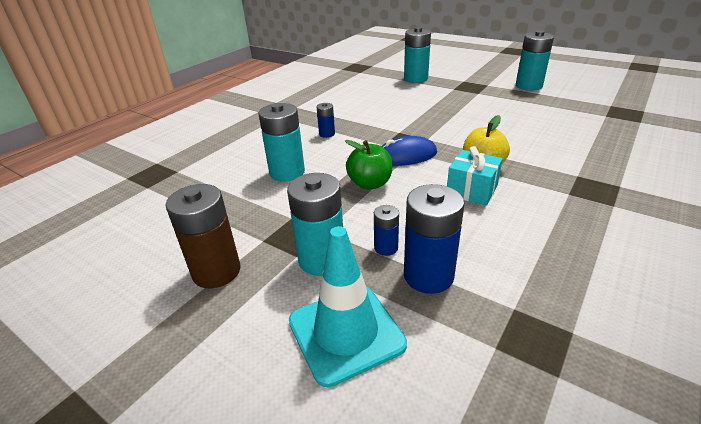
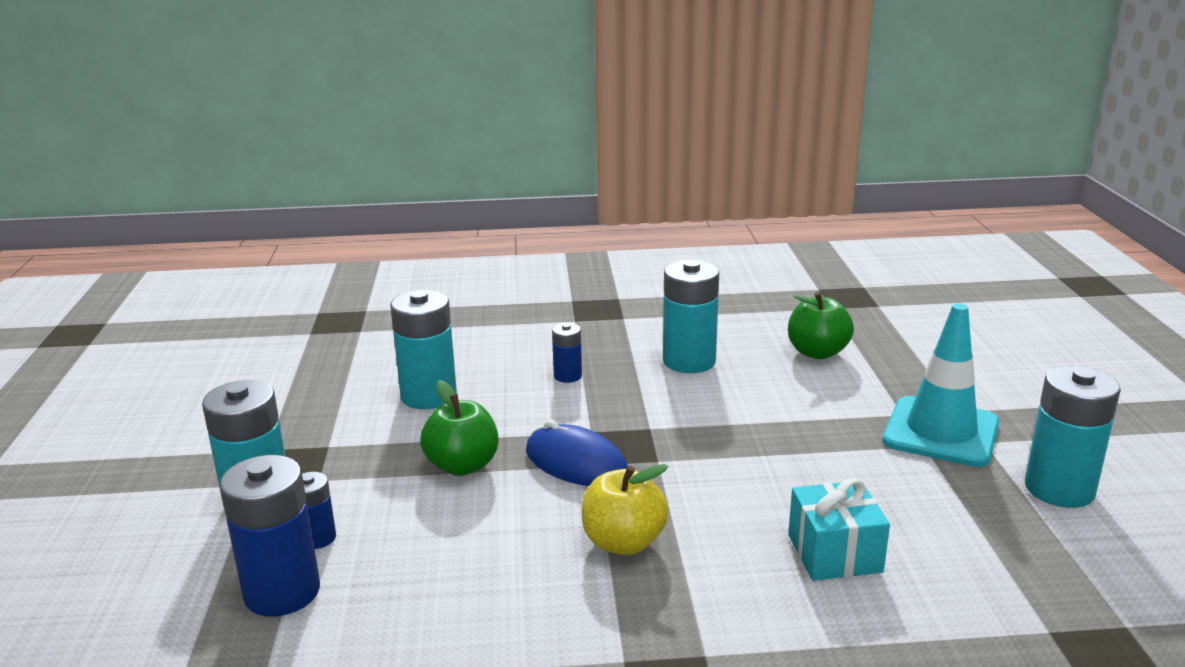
camera: 50 degrees right, 10 degrees down
brown battery [165,184,240,288] -> none
turquoise traffic cone [289,226,407,387] -> turquoise traffic cone moved to [883,303,999,467]
turquoise battery [404,27,431,83] -> turquoise battery moved to [663,260,719,373]
turquoise gift [447,146,503,206] -> turquoise gift moved to [788,478,890,581]
none -> green apple [788,292,854,359]

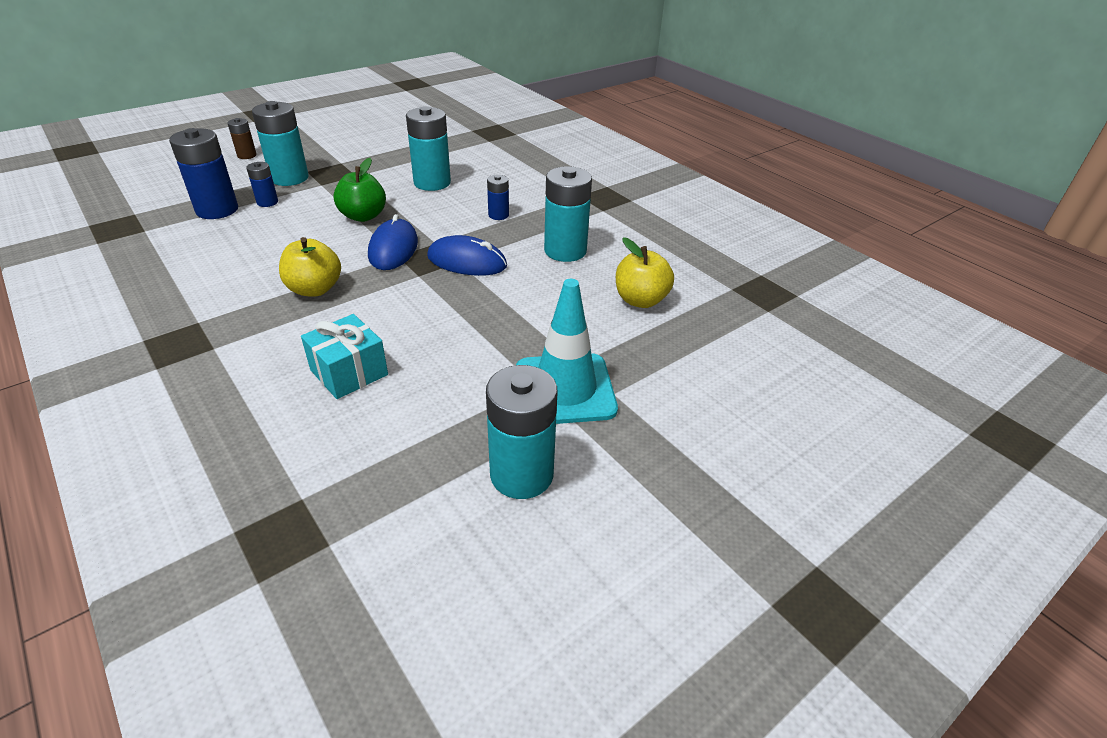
camera: 55 degrees right, 15 degrees up
green apple [788,292,854,359] -> yellow apple [616,237,674,308]
none -> brown battery [227,118,257,159]
none -> blue mouse [427,235,507,276]

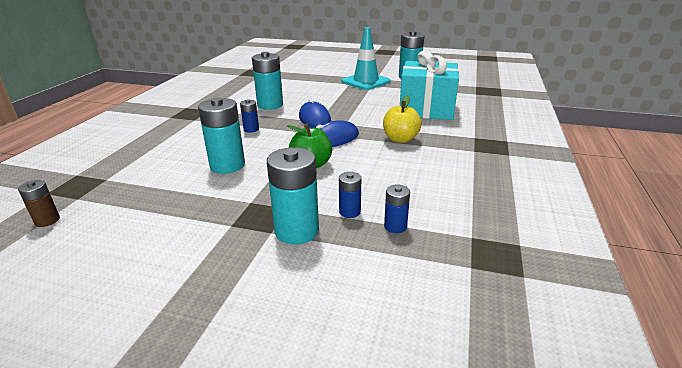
camera: 125 degrees left, 10 degrees down
blue battery [169,128,238,219] -> blue battery [384,184,410,233], size x0.52
brown battery [227,118,257,159] -> brown battery moved to [18,180,60,227]
turquoise gift [301,314,388,399] -> turquoise gift [400,50,459,120], size x1.86
yellow apple [616,237,674,308] -> none

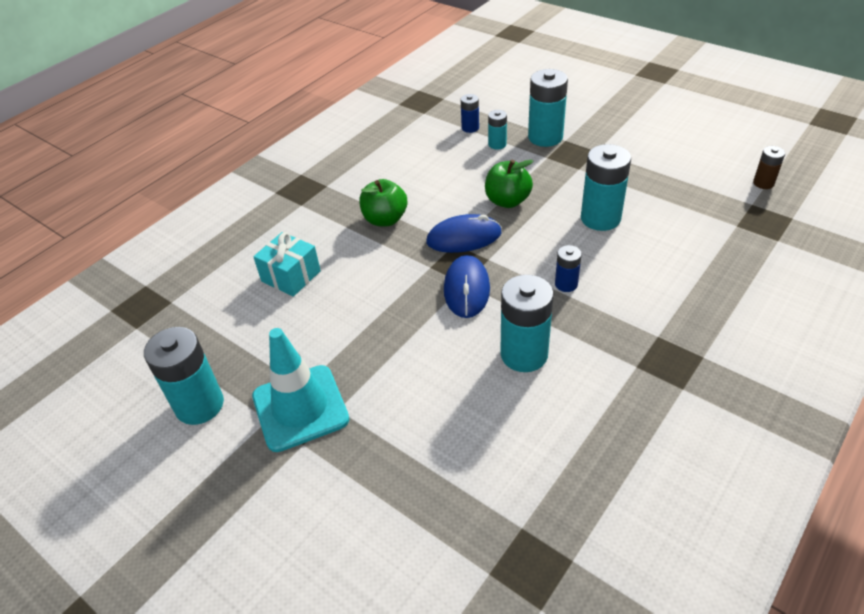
camera: 155 degrees left, 15 degrees up
blue battery [339,172,361,218] -> turquoise battery [488,110,507,150]
yellow apple [383,95,422,143] -> green apple [359,179,407,227]
turquoise gift [400,50,459,120] -> turquoise gift [253,232,321,297], size x0.54

